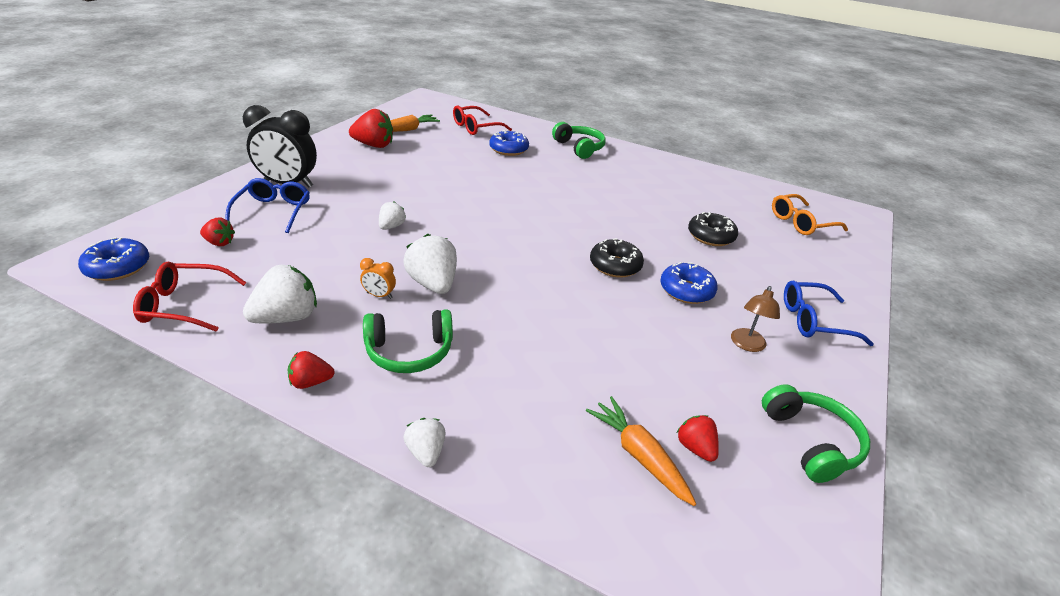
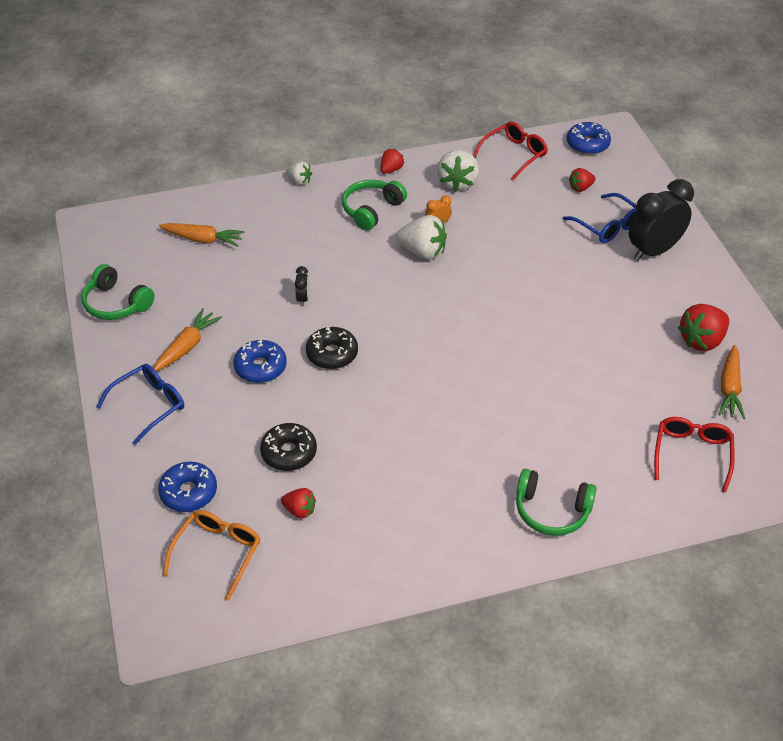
camera: 140 degrees right, 10 degrees up
white strawberry [379,201,406,230] -> none
blue donut [489,130,529,156] -> blue donut moved to [158,462,217,512]
red strawberry [677,415,719,462] -> red strawberry moved to [281,488,316,519]
brown lamp [731,286,780,352] -> orange carrot [153,308,222,371]
none -> black clock [295,266,309,306]

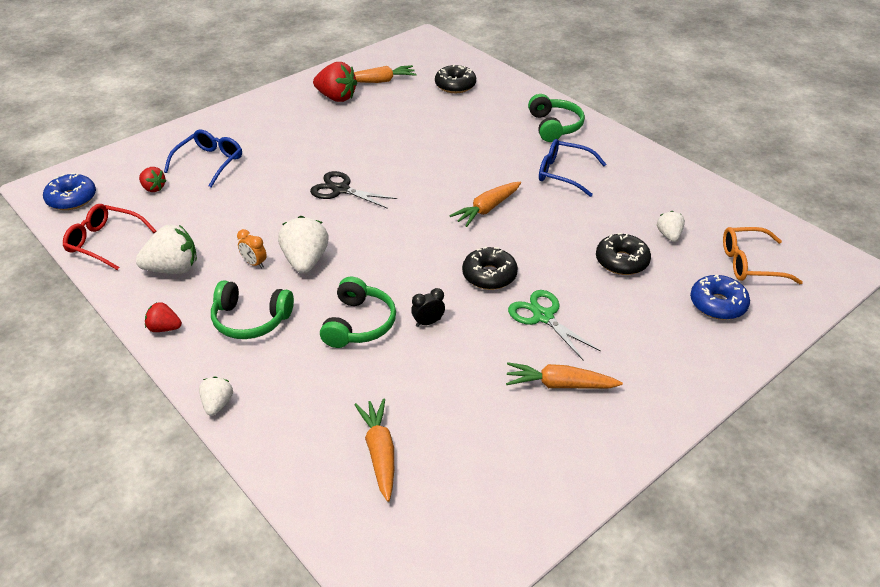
camera: 115 degrees left, 5 degrees down
green headphones [81,264,155,320] -> green headphones moved to [320,277,396,348]
blue glasses [97,364,184,445] -> blue glasses moved to [539,139,606,197]
blue donut [233,340,287,383] -> green scissors [508,290,601,361]
red strawberry [281,488,316,519] -> white strawberry [657,211,685,242]
black clock [628,179,694,261] -> none
red glasses [654,417,735,493] -> black donut [435,65,476,93]
none -> black scissors [310,171,397,209]
none -> orange carrot [449,182,521,227]

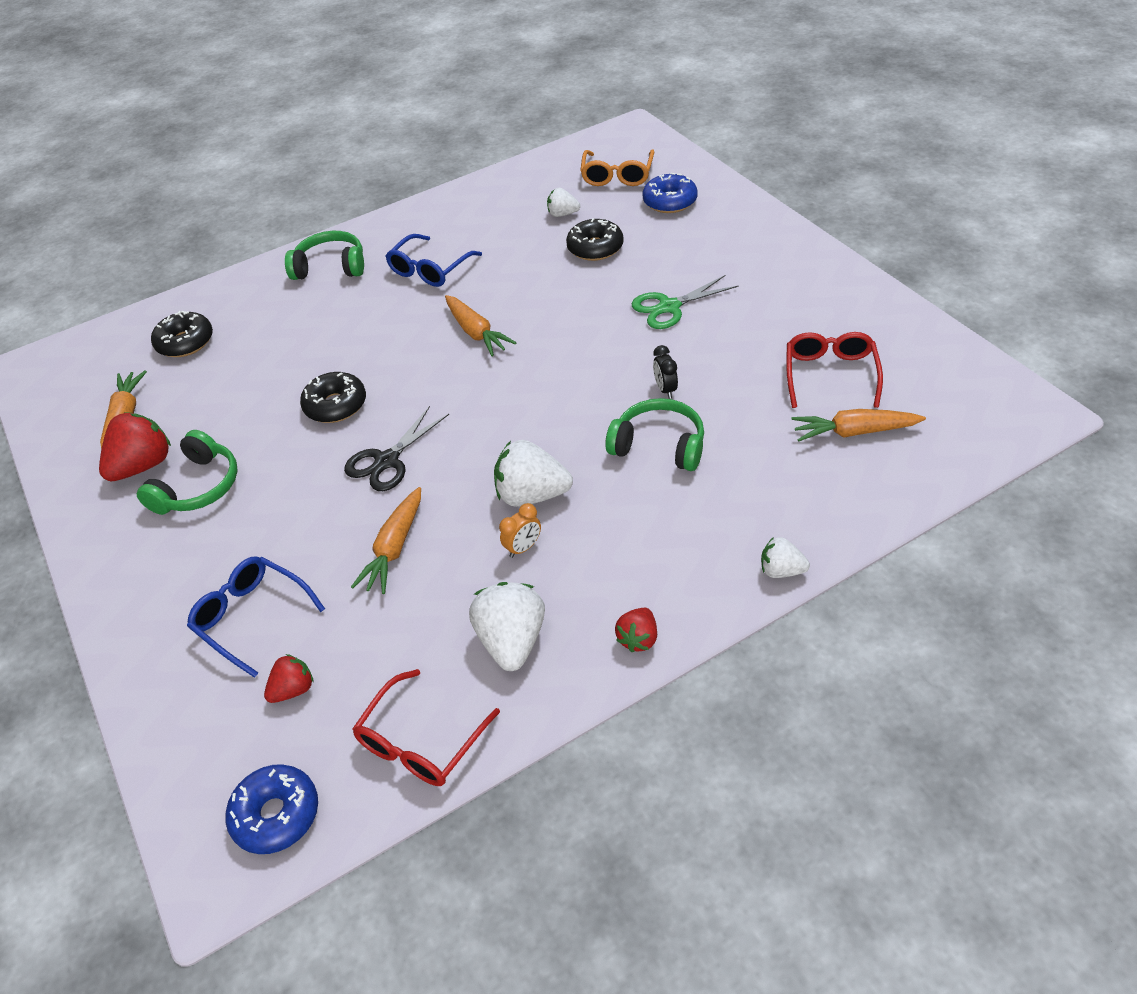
camera: 75 degrees left, 5 degrees up
green headphones [211,280,294,339] -> green headphones moved to [137,430,238,515]
black donut [462,247,518,290] -> black donut moved to [300,372,366,423]
orange carrot [506,362,623,389] -> orange carrot moved to [351,487,421,594]
none -> red glasses [786,332,883,408]

